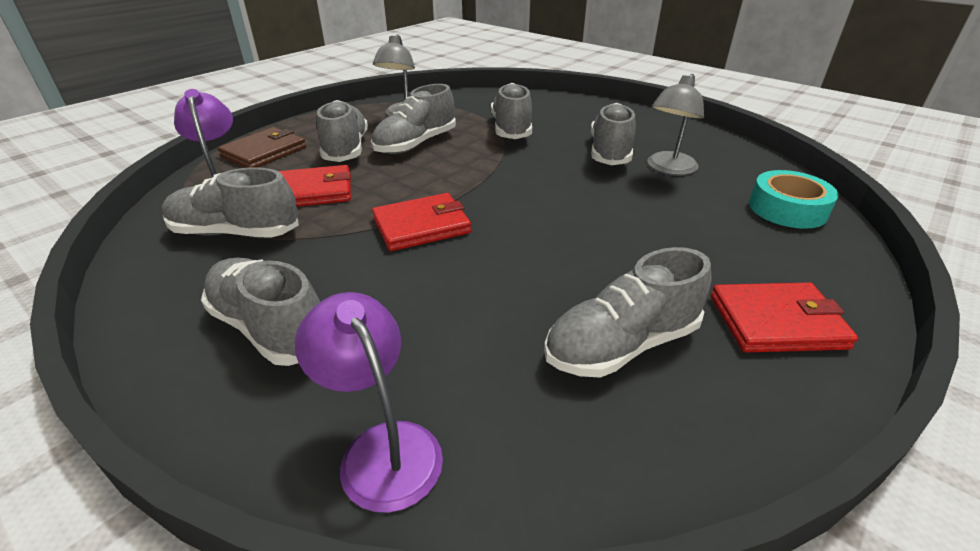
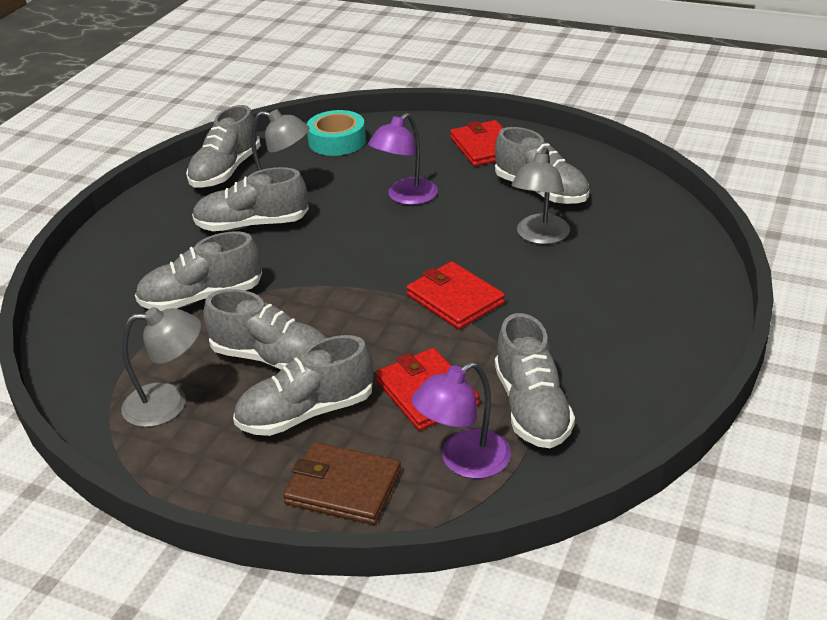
camera: 105 degrees left, 0 degrees up
grey shoe [201,258,320,366] -> grey shoe moved to [186,105,261,188]
purple lamp [295,292,443,513] -> purple lamp moved to [368,113,438,205]
none -> grey lamp [512,147,570,244]

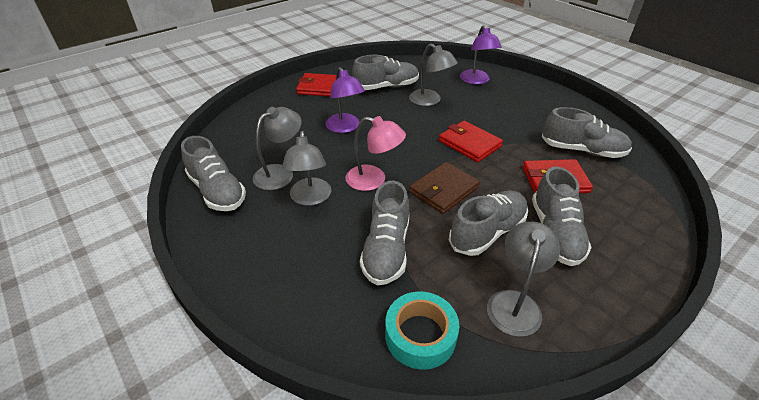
camera: 65 degrees left, 5 degrees up
grey shoe [192,167,309,231] -> grey lamp [282,131,331,206]
brown wallet [283,442,401,525] -> brown wallet moved to [409,162,480,214]
turquoise tape [307,110,366,156] -> turquoise tape moved to [385,291,459,370]
red wallet [406,261,505,329] -> red wallet turned 60 degrees clockwise [439,121,503,162]
purple lamp [411,362,511,479] -> purple lamp moved to [460,25,502,84]
none -> pink lamp [346,116,406,191]

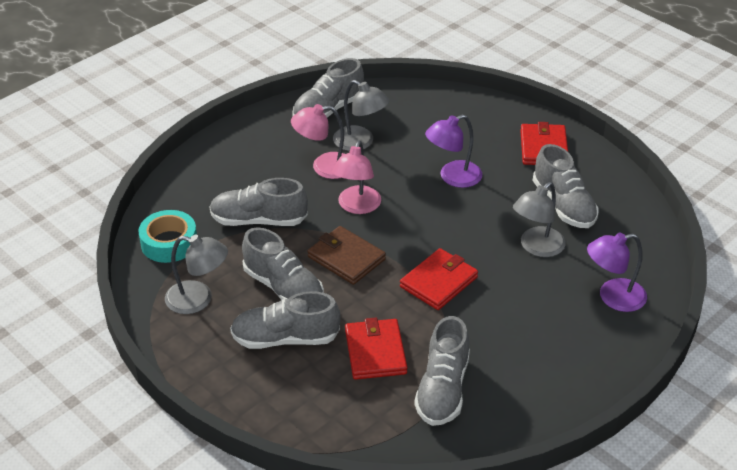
camera: 85 degrees right, 0 degrees up
grey lamp [282,131,331,206] -> pink lamp [291,104,344,179]

